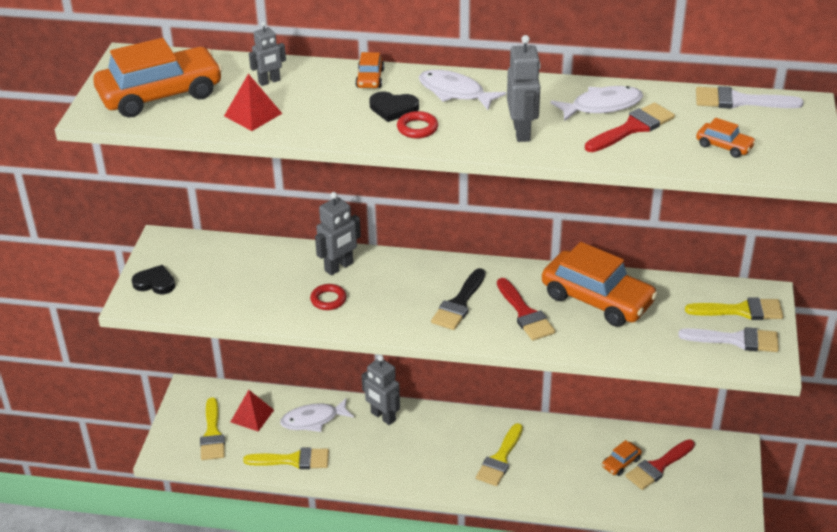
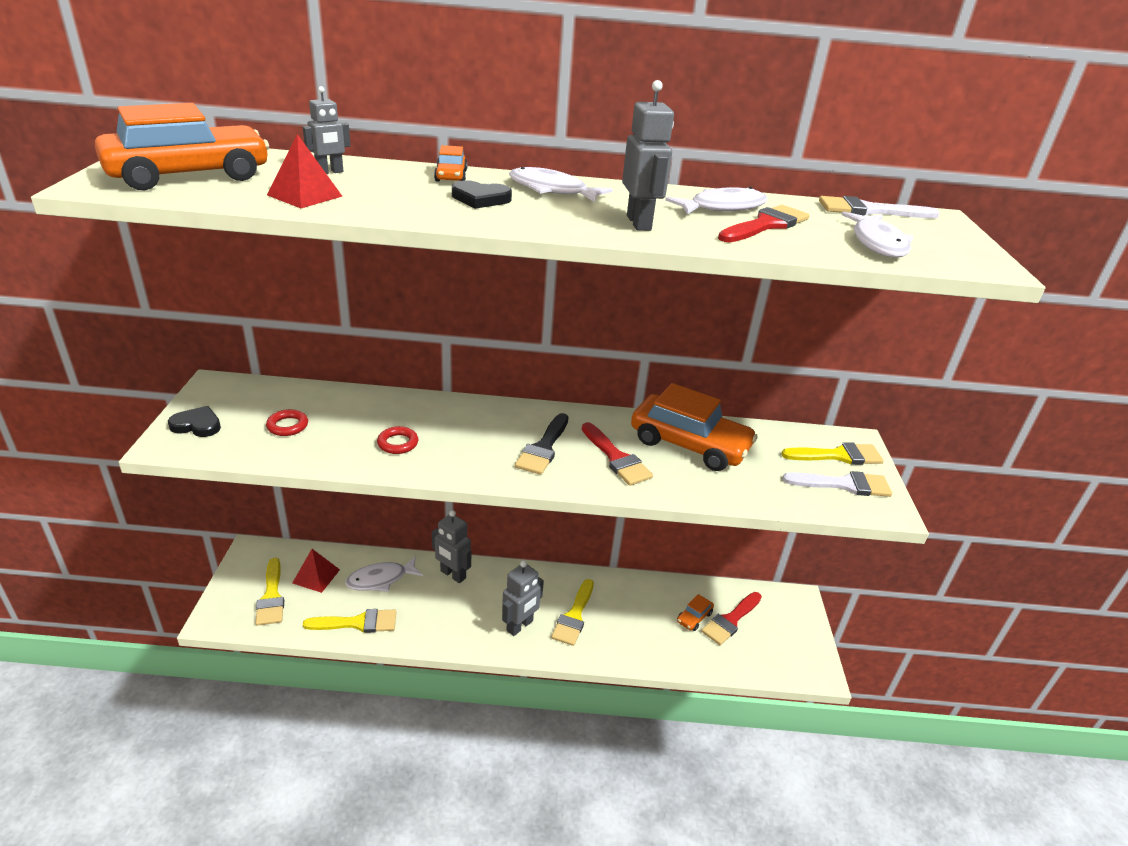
camera: 10 degrees left, 5 degrees down
grey robot [315,192,361,275] -> grey robot moved to [502,560,544,636]
red ring [397,111,438,138] -> red ring moved to [266,409,308,436]
orange car [696,118,756,158] -> white fish [842,212,913,257]

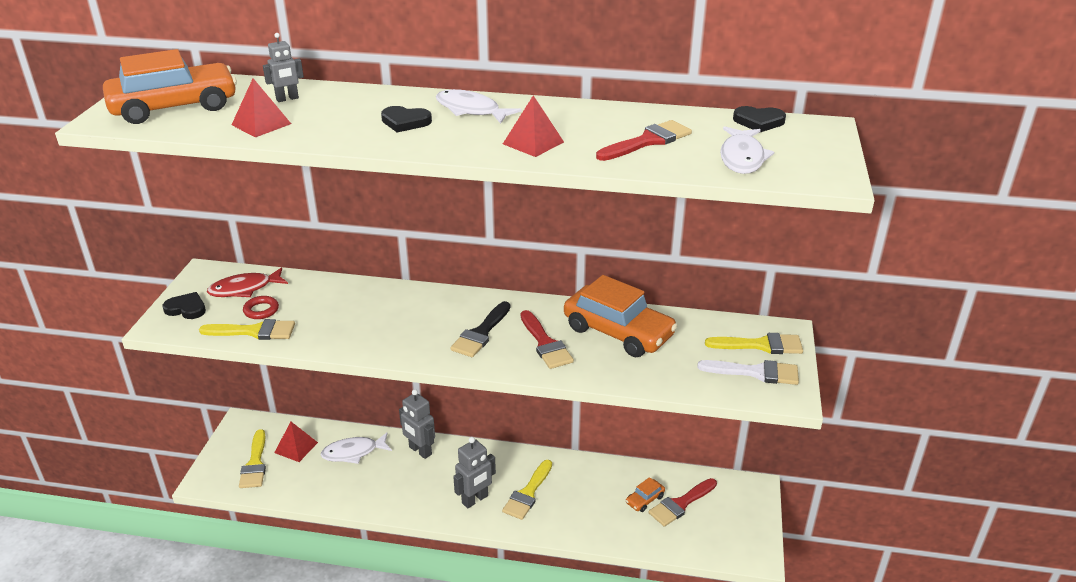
camera: 10 degrees right, 0 degrees up
yellow brush [303,609,396,633] -> yellow brush moved to [199,319,295,340]
red ring [377,426,418,454] -> none
orange car [434,145,467,182] -> none
grey robot [622,80,674,231] -> red pyramid [503,95,564,157]
white fish [665,187,768,214] -> none
white brush [819,196,940,218] -> black heart [733,106,786,132]
none -> red fish [207,268,288,297]

